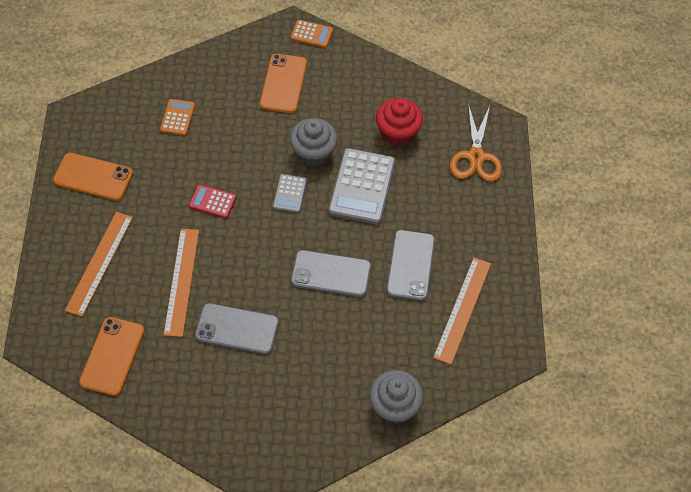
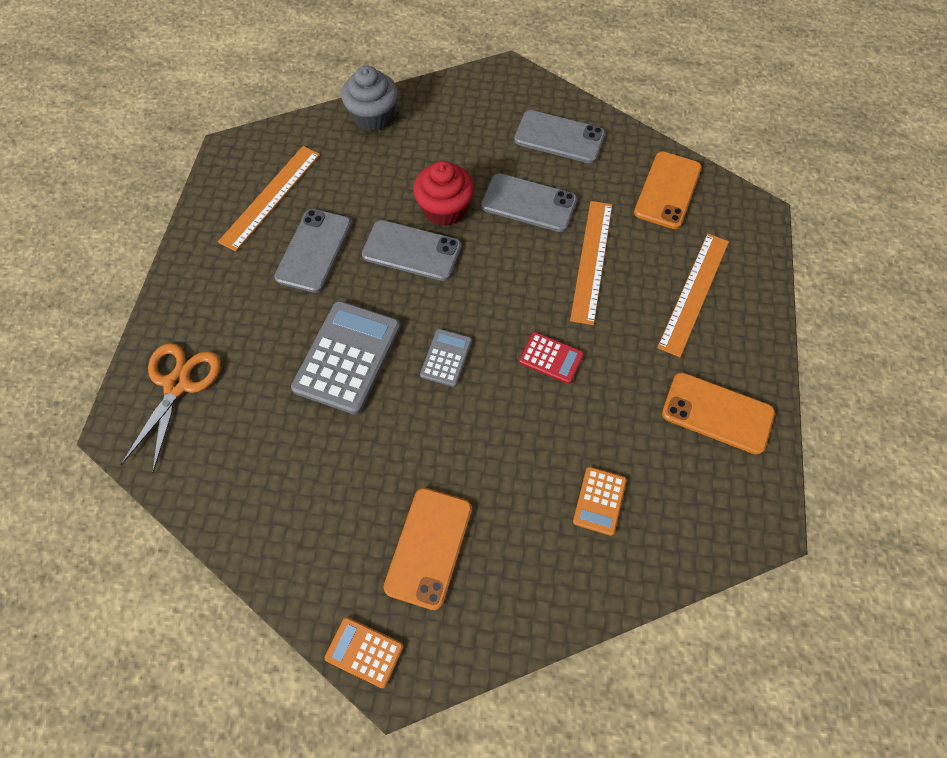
camera: 170 degrees left, 5 degrees up
grey cupcake [290,118,337,167] -> none
red cupcake [376,98,423,146] -> red cupcake moved to [413,161,474,226]
none -> grey phone [514,110,605,163]

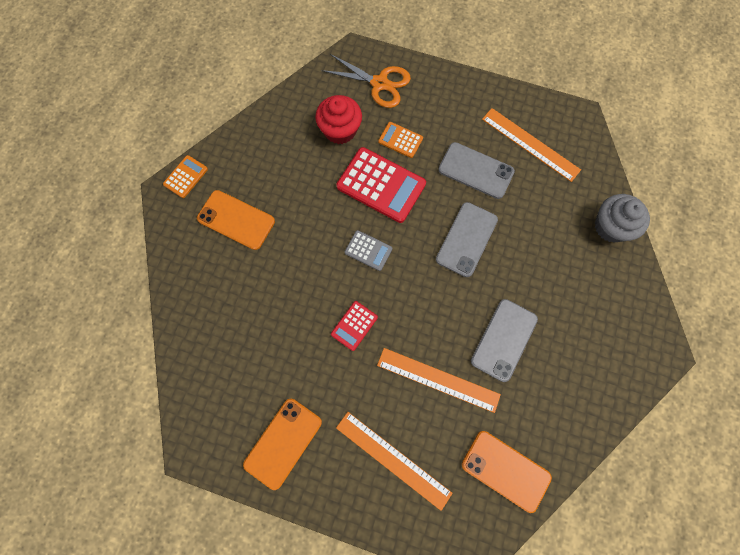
camera: 100 degrees right, 10 degrees up
grey calculator [291,301,400,415] -> red calculator [336,147,426,223]
red cupcake [413,161,474,226] -> red cupcake moved to [315,95,362,144]
grey phone [514,110,605,163] -> none
orange calculator [573,467,627,536] -> orange calculator moved to [378,122,423,158]

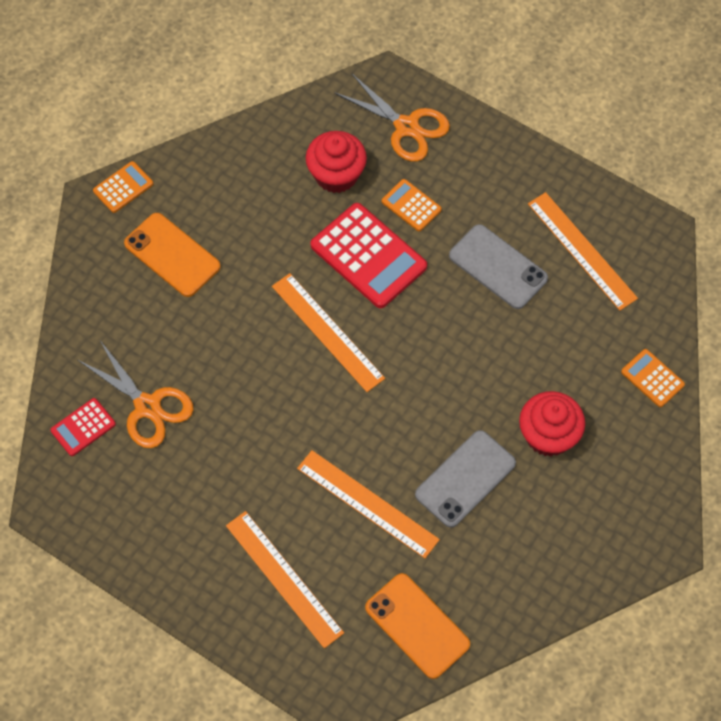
camera: 15 degrees right, 10 degrees down
orange phone [243,399,322,490] -> none
red calculator [331,301,378,351] -> red calculator moved to [50,398,116,456]
grey calculator [345,230,393,271] -> orange ruler [272,273,385,392]
grey phone [436,202,498,277] -> none
grey cupcake [595,194,650,243] -> orange calculator [621,349,685,407]
none -> orange scissors [78,341,194,448]
none -> red cupcake [519,391,585,456]

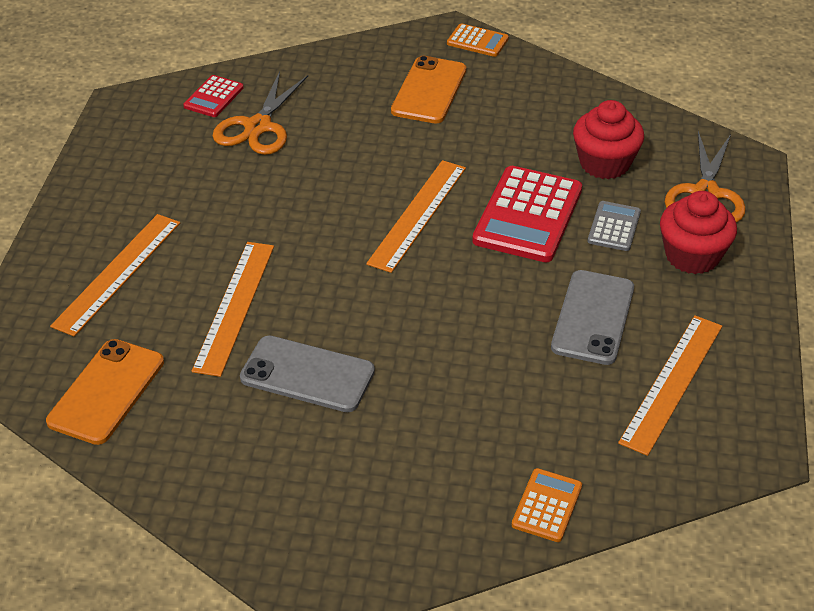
camera: 65 degrees right, 20 degrees down
red calculator [50,398,116,456] -> red calculator turned 90 degrees counterclockwise [183,75,244,117]
orange calculator [382,179,442,231] -> grey calculator [588,201,641,251]
red cupcake [519,391,585,456] -> red cupcake moved to [660,191,737,274]

